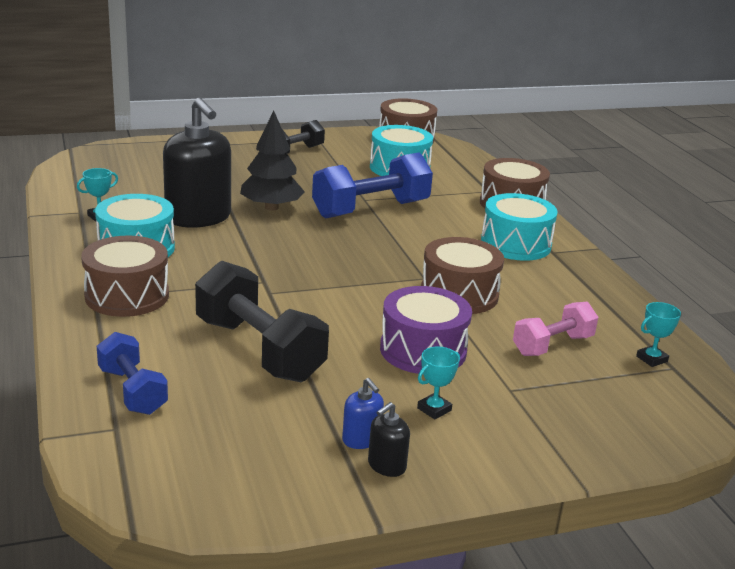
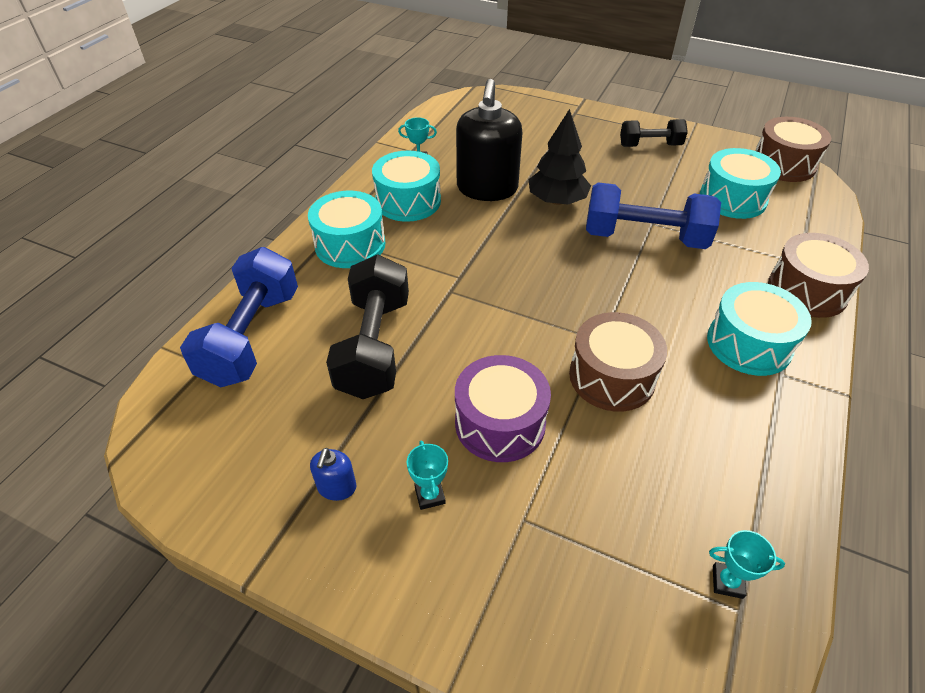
camera: 45 degrees right, 20 degrees up
brown drum [81,236,169,317] -> turquoise drum [308,191,385,268]
blue dumbbell [97,332,168,415] -> blue dumbbell [180,247,298,387], size x1.69
black soap dispenser [368,402,410,477] -> none
turquoise trophy [417,346,460,419] -> turquoise trophy turned 75 degrees clockwise [407,440,448,510]
pink dumbbell [513,302,598,356] -> none

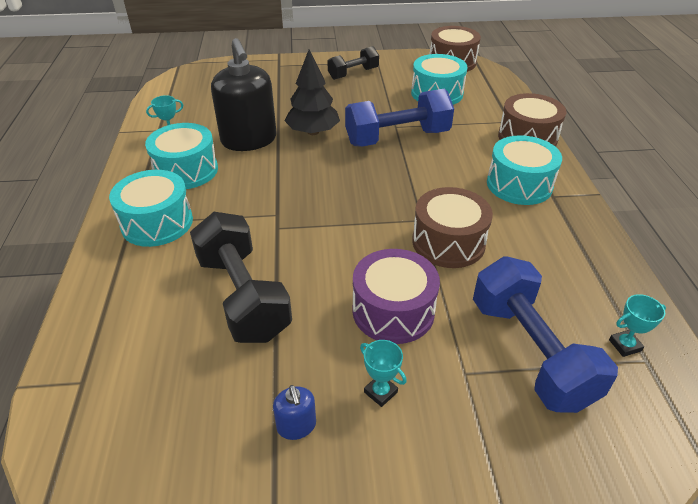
camera: 30 degrees left, 5 degrees down
blue dumbbell [180,247,298,387] -> blue dumbbell moved to [473,256,618,413]

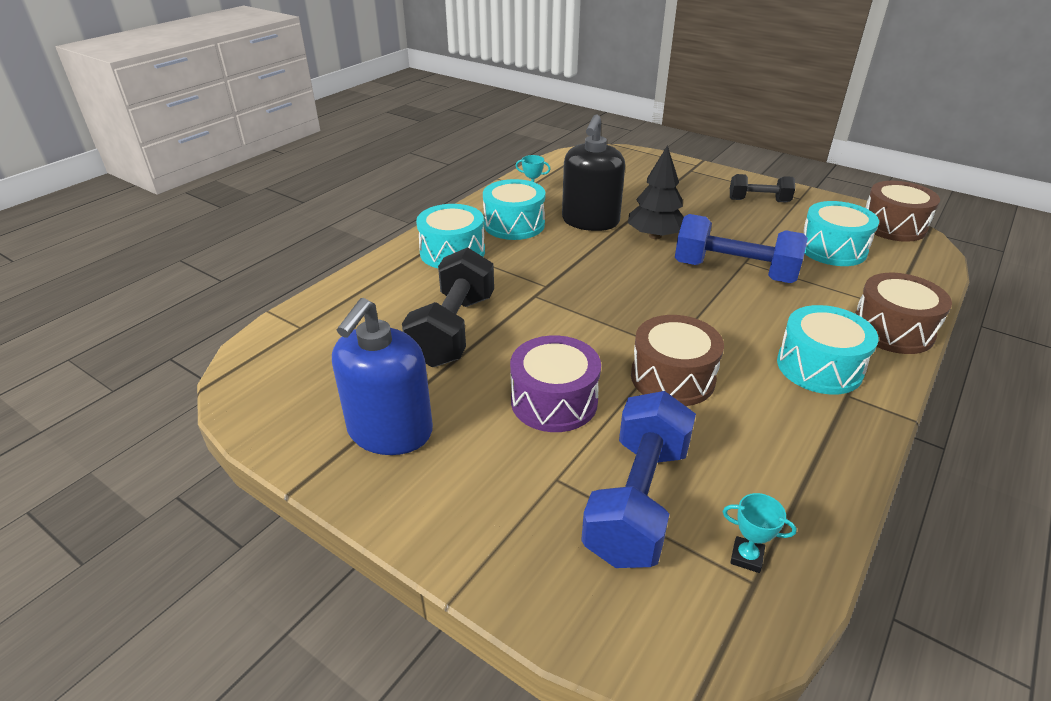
camera: 40 degrees right, 5 degrees down
blue soap dispenser [273,385,316,440] -> blue soap dispenser [332,298,433,455], size x2.37
turquoise trophy [360,340,407,407] -> none

